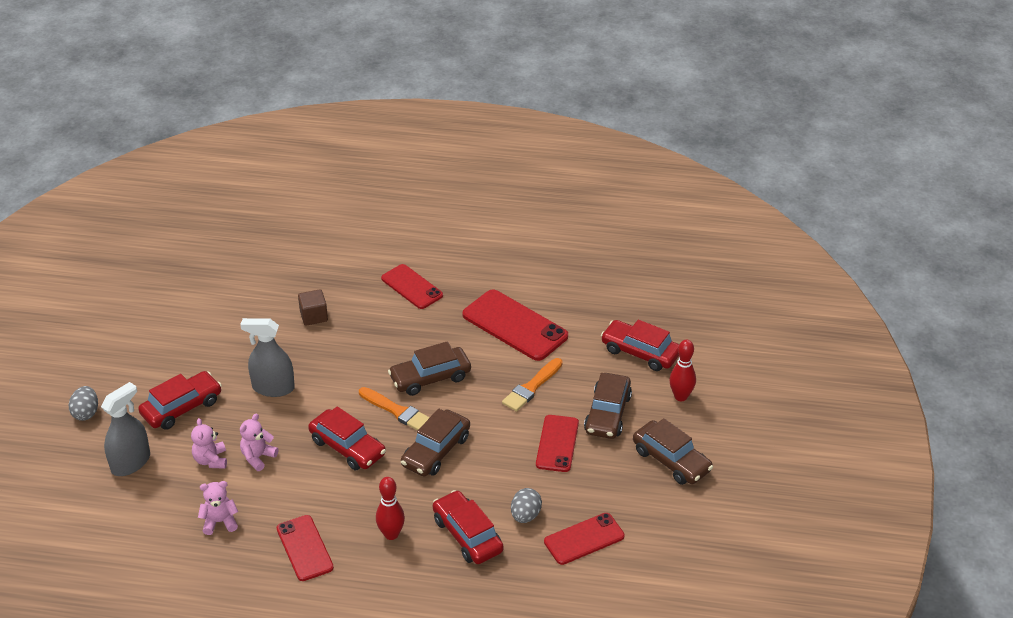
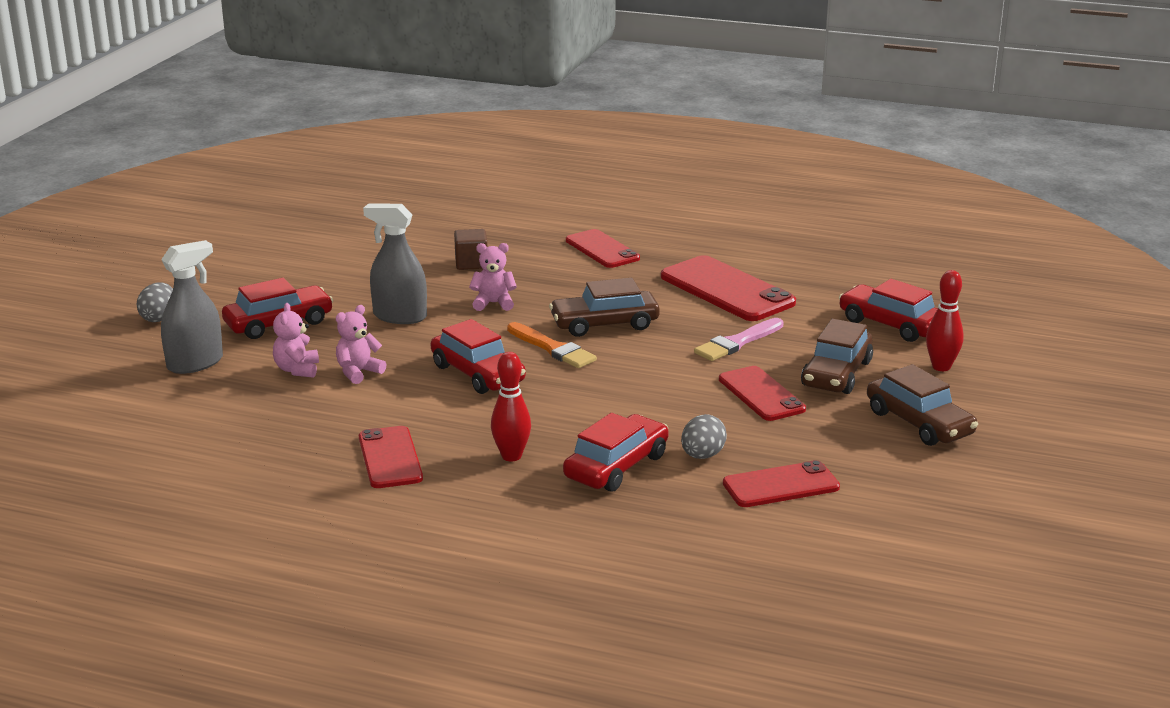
camera: 10 degrees right, 15 degrees down
pink teddy bear [198,481,238,535] -> pink teddy bear moved to [469,243,517,311]
brown car [401,409,470,476] -> none
red car [433,490,504,564] -> red car turned 60 degrees clockwise [563,413,669,492]
orange brush [502,358,563,412] -> pink brush [694,318,784,361]
red phone [536,415,579,472] -> red phone turned 45 degrees counterclockwise [719,366,806,421]

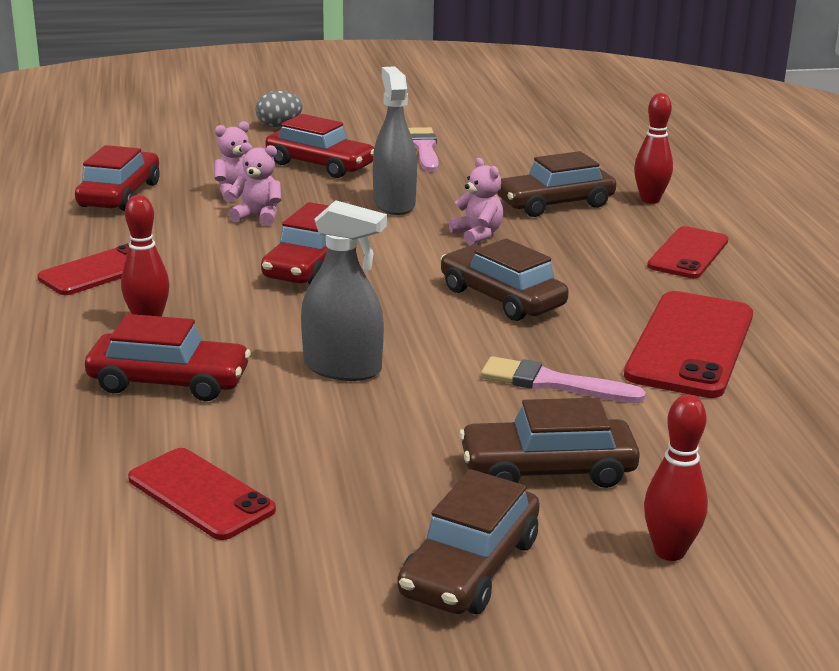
camera: 60 degrees right, 0 degrees up
grey spray bottle [161,240,223,374] -> grey spray bottle moved to [301,200,387,381]
brown cube [454,229,488,270] -> brown car [497,151,616,217]
orange brush [507,322,597,368] -> none
grey egg [681,414,727,459] -> none
red phone [719,366,806,421] -> none
red car [839,279,938,342] -> red car moved to [75,145,160,211]
none -> pink brush [408,127,439,172]
none -> red bowling pin [634,93,673,204]

